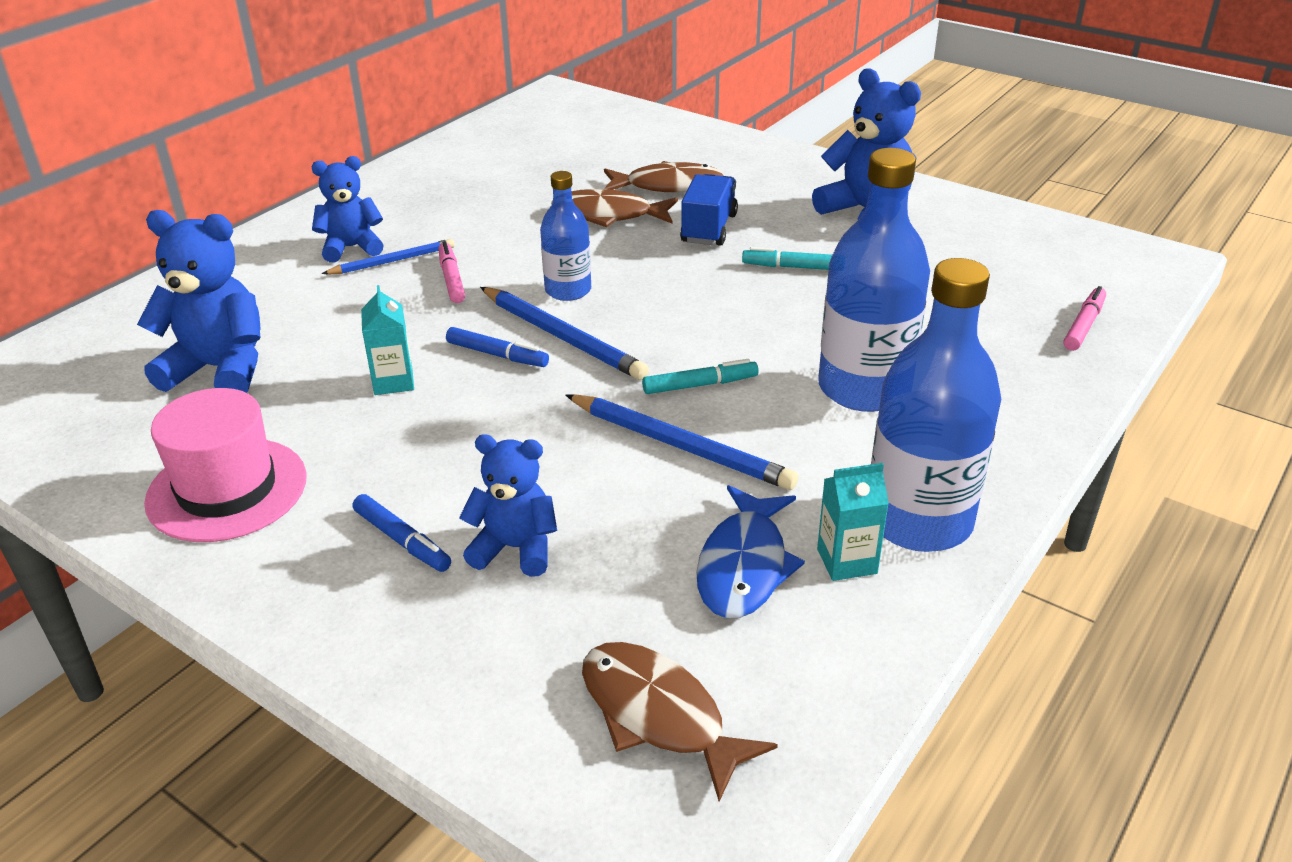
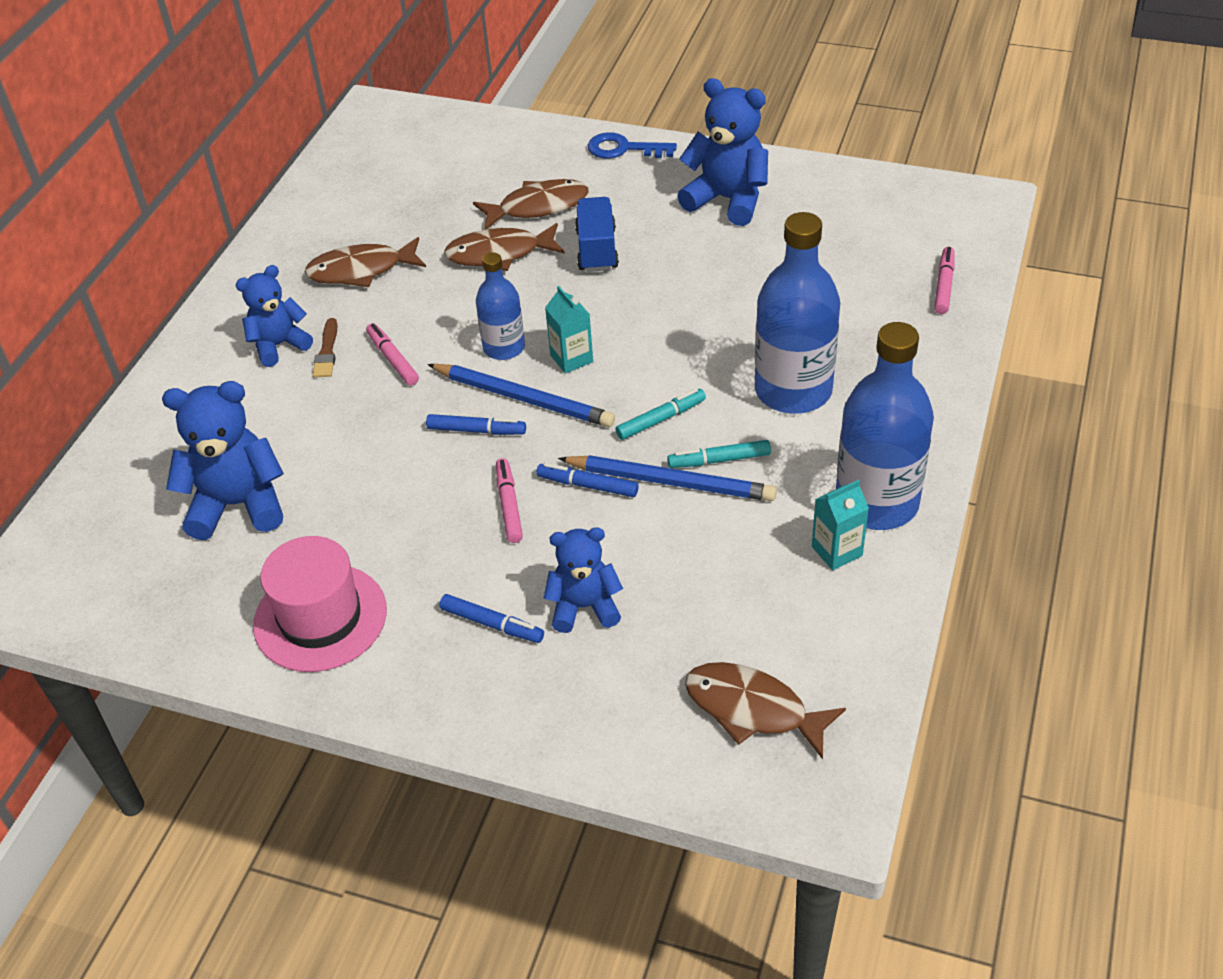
camera: 15 degrees left, 10 degrees up
blue pencil [322,239,454,274] -> brown brush [312,318,338,377]
turquoise carton [361,285,414,395] -> turquoise carton moved to [545,286,593,374]
blue fish [696,485,805,618] -> none
turquoise marker [742,247,832,270] -> turquoise marker moved to [667,440,771,468]
none -> brown fish [304,237,426,287]
none -> pink marker [496,458,523,543]
none -> blue marker [536,463,639,497]
none -> blue key [588,132,677,159]

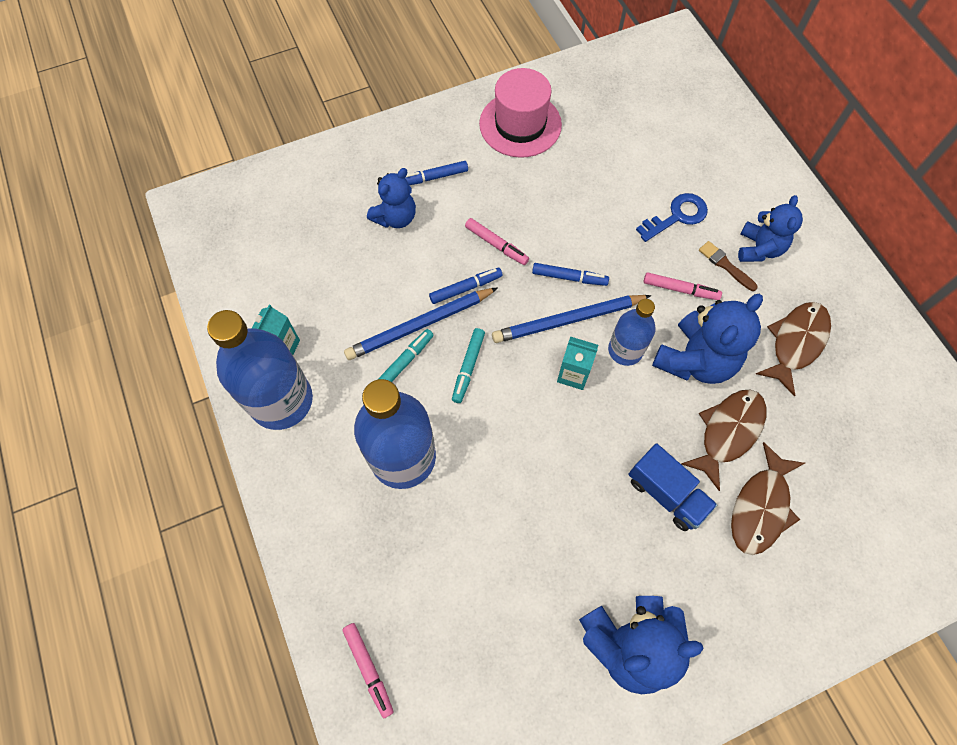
camera: 135 degrees right, 20 degrees up
blue teddy bear [162,381,284,540] -> blue teddy bear moved to [652,294,763,384]
blue marker [426,414,526,435] -> blue marker turned 135 degrees counterclockwise [532,263,609,286]
blue key [588,132,677,159] -> blue key moved to [636,193,708,242]
brown fish [685,662,846,759] -> none

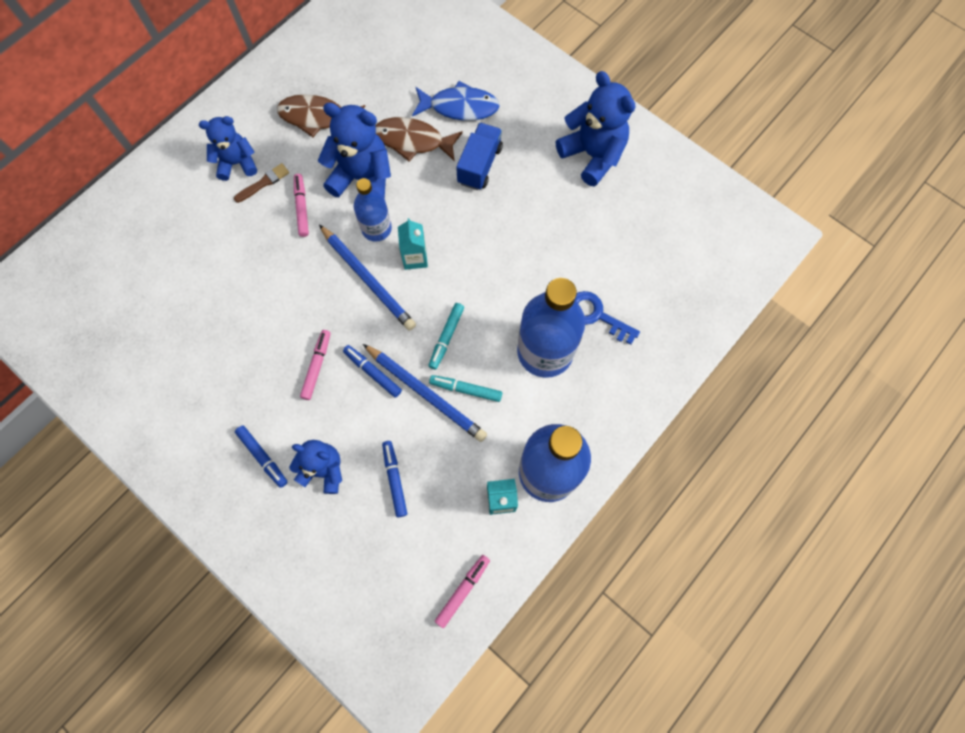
camera: 115 degrees left, 5 degrees up
pink marker [342,623,394,718] -> pink marker moved to [435,555,490,628]
turquoise marker [452,328,485,403] -> turquoise marker turned 120 degrees clockwise [429,303,464,370]
pink hat [479,68,562,158] -> none
blue marker [532,263,609,286] -> blue marker moved to [382,441,407,517]
blue key [636,193,708,242] -> blue key moved to [575,291,640,345]
brown brush [699,241,758,291] -> brown brush turned 150 degrees counterclockwise [234,163,289,203]
brown fish [731,442,805,555] -> blue fish [412,81,500,121]

